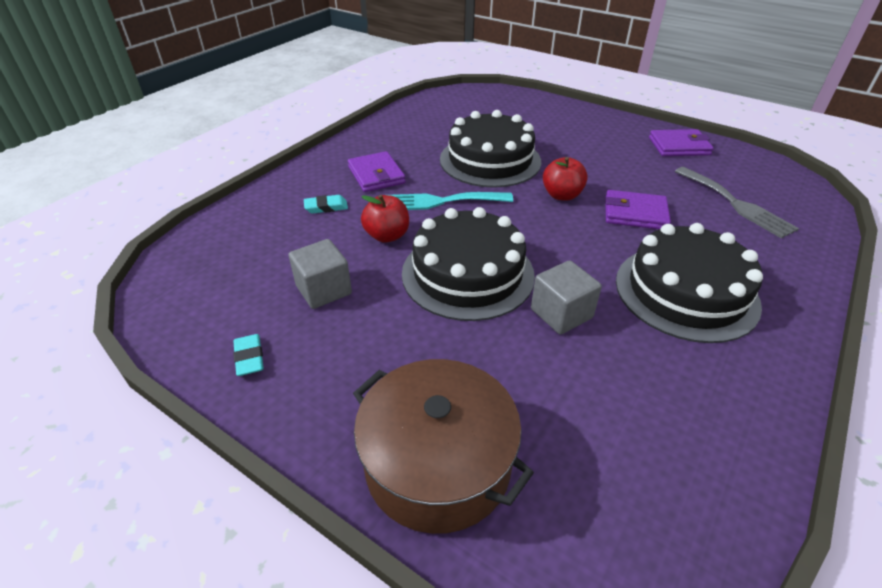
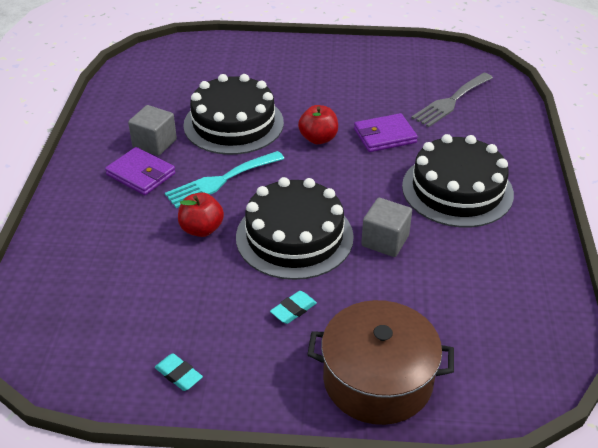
camera: 30 degrees left, 0 degrees up
grey cube [289,239,352,309] -> grey cube moved to [128,105,177,156]
turquoise eraser [304,195,348,214] -> turquoise eraser moved to [270,291,317,324]
purple wallet [649,129,714,156] -> none
grey fork [675,167,799,238] -> grey fork turned 105 degrees clockwise [411,73,493,127]

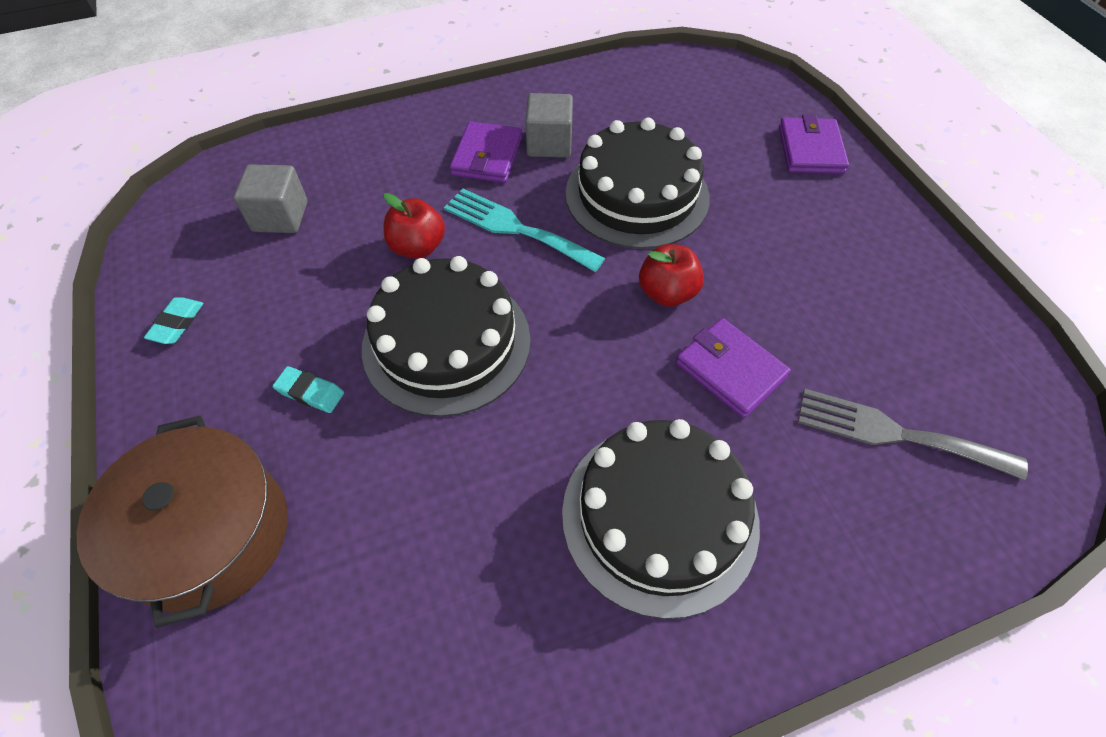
camera: 65 degrees right, 15 degrees up
grey cube [361,198,412,257] -> grey cube moved to [234,164,308,233]
none -> purple wallet [779,114,849,174]

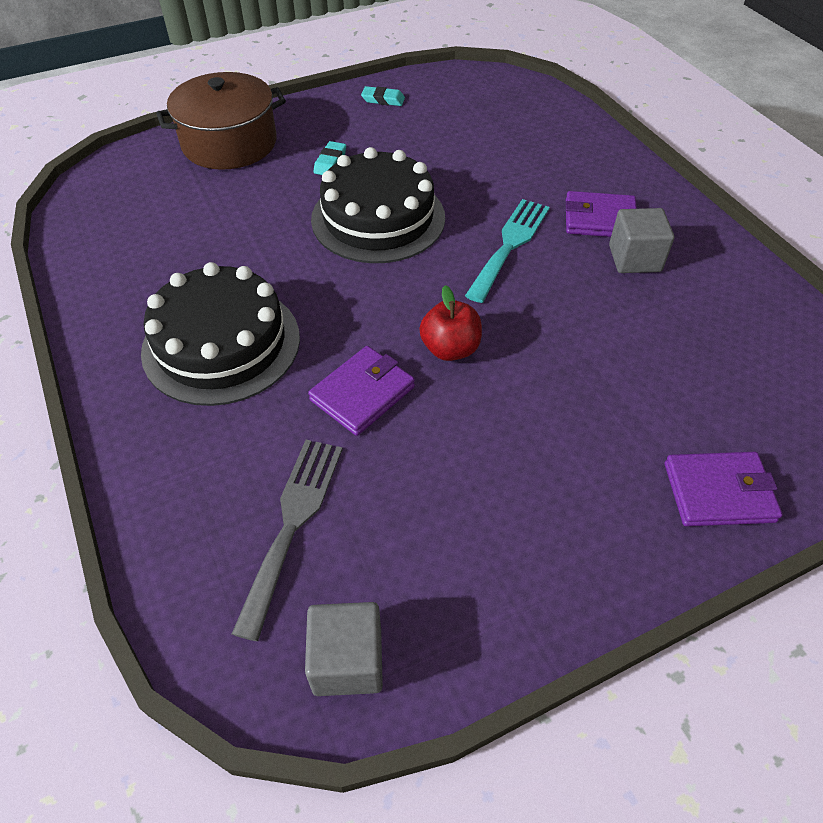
camera: 85 degrees right, 5 degrees down
grey cube [234,164,308,233] -> grey cube moved to [305,602,383,696]
red apple [384,193,445,258] -> none
black cake [566,118,710,249] -> none

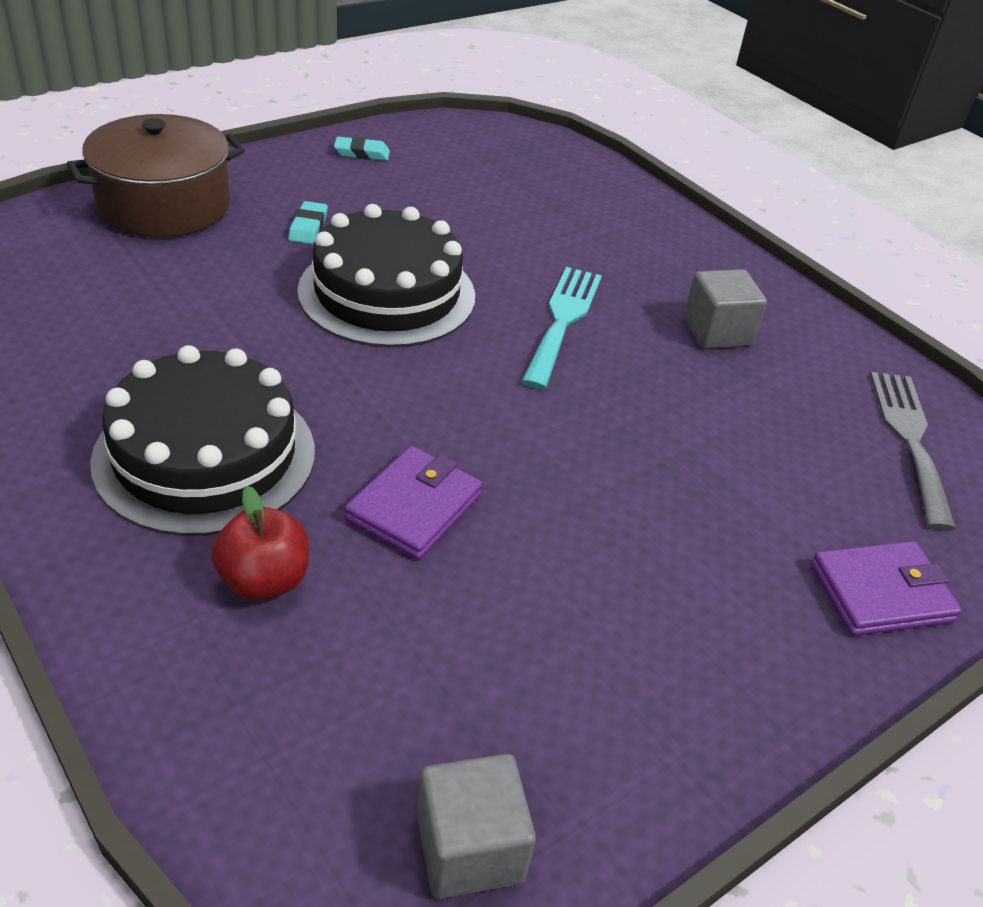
camera: 15 degrees left, 10 degrees down
grey fork [232,440,343,641] -> grey fork moved to [870,372,956,531]
red apple [419,285,482,361] -> red apple moved to [211,486,309,600]
purple wallet [566,191,637,237] -> none

